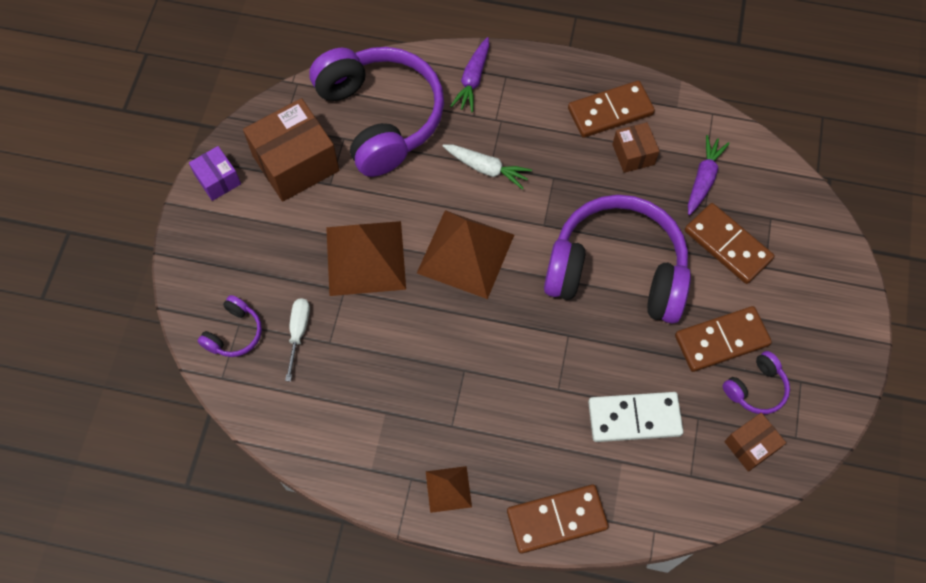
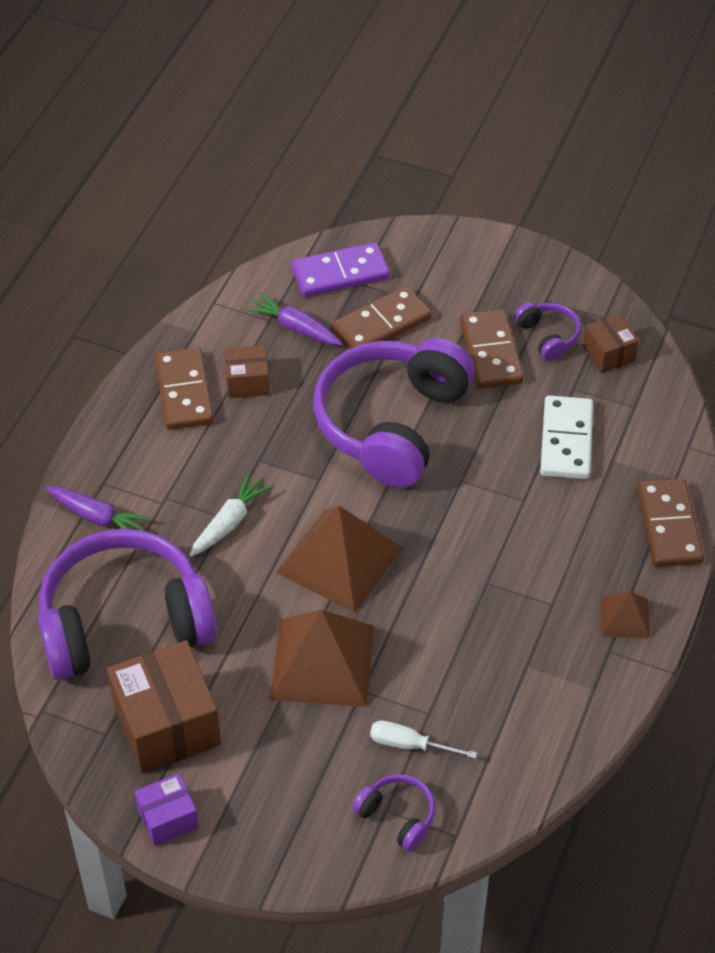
camera: 80 degrees left, 15 degrees down
none -> purple domino [291,242,390,297]

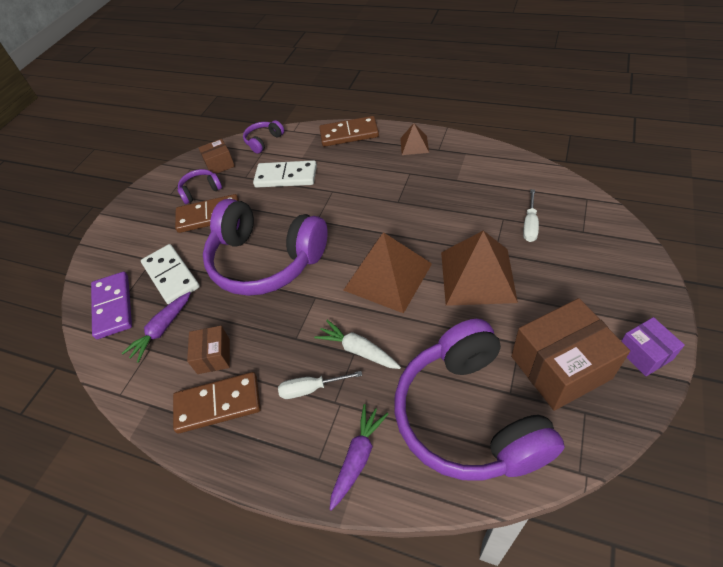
camera: 85 degrees left, 0 degrees up
brown domino [331,286,432,349] -> white domino [141,244,200,304]
purple headphones [352,774,435,851] -> purple headphones moved to [243,120,284,154]
none -> white screwdriver [278,371,362,399]

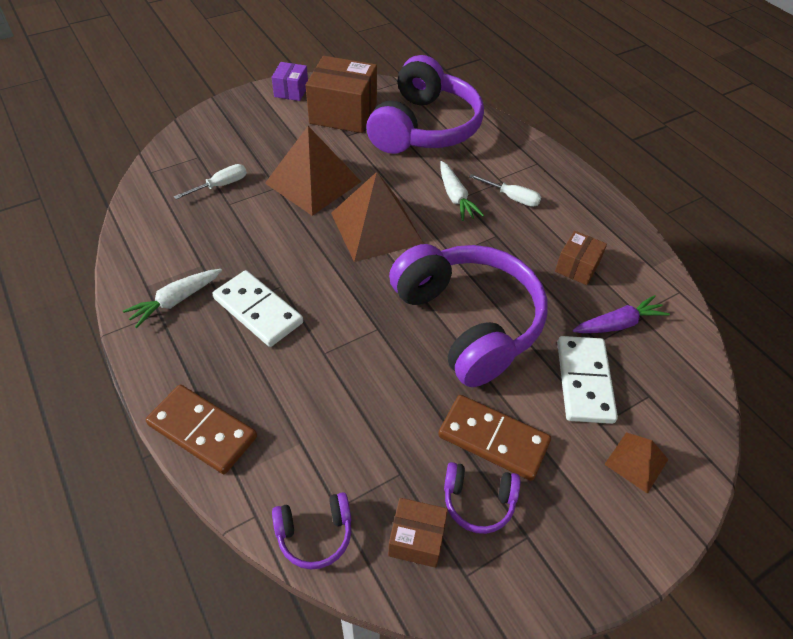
camera: 150 degrees left, 0 degrees up
purple domino [91,272,132,339] -> none
brown domino [173,372,261,433] -> none
white domino [253,160,317,188] -> white domino moved to [213,270,303,347]
purple carrot [329,404,388,511] -> none
brown pyramid [400,123,429,155] -> brown pyramid moved to [604,432,669,494]
none -> white carrot [123,269,222,328]

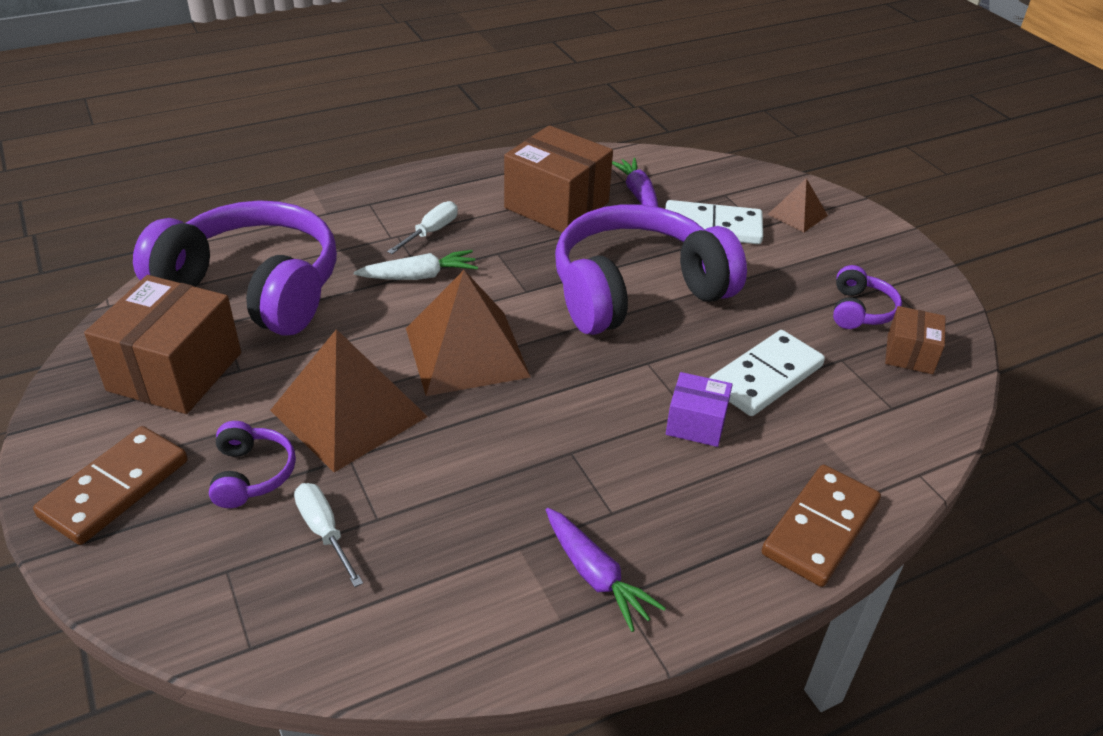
camera: 85 degrees left, 10 degrees down
white carrot [123,269,222,328] -> purple carrot [546,508,666,632]
white domino [213,270,303,347] -> white domino moved to [710,330,825,416]
purple box [272,62,308,101] -> purple box moved to [666,372,733,447]
purple headphones [272,492,351,569] -> purple headphones moved to [209,421,296,508]
brown domino [438,395,551,481] -> brown domino moved to [33,426,188,545]
brown box [555,231,607,285] -> brown box [504,125,613,232], size x1.89

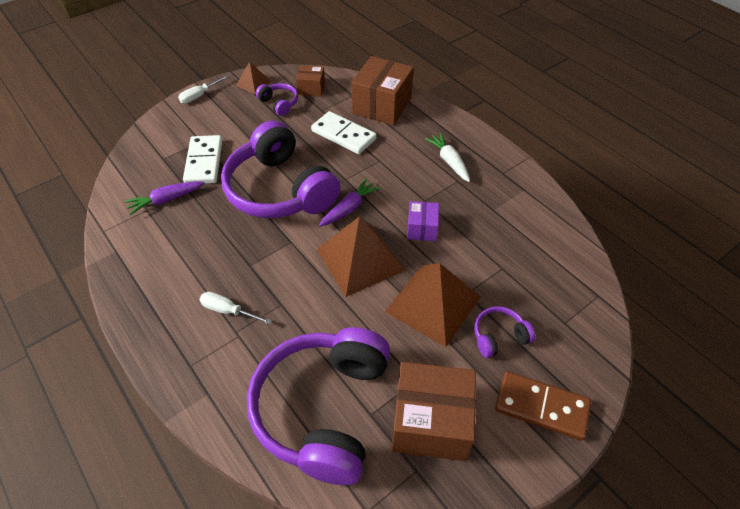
camera: 100 degrees left, 10 degrees up
white screwdriver [294,483,363,587] -> white screwdriver moved to [178,75,229,103]
white carrot [354,250,478,280] -> white carrot moved to [425,133,470,182]
brown box [504,125,613,232] -> brown box moved to [351,56,414,125]
purple carrot [546,508,666,632] -> purple carrot moved to [319,178,381,227]
purple box [666,372,733,447] -> purple box moved to [407,201,439,241]
brown domino [762,465,881,587] -> none
brown pyramid [767,178,828,232] -> brown pyramid moved to [236,62,271,94]
purple headphones [833,265,902,329] -> purple headphones turned 45 degrees clockwise [256,83,298,116]

